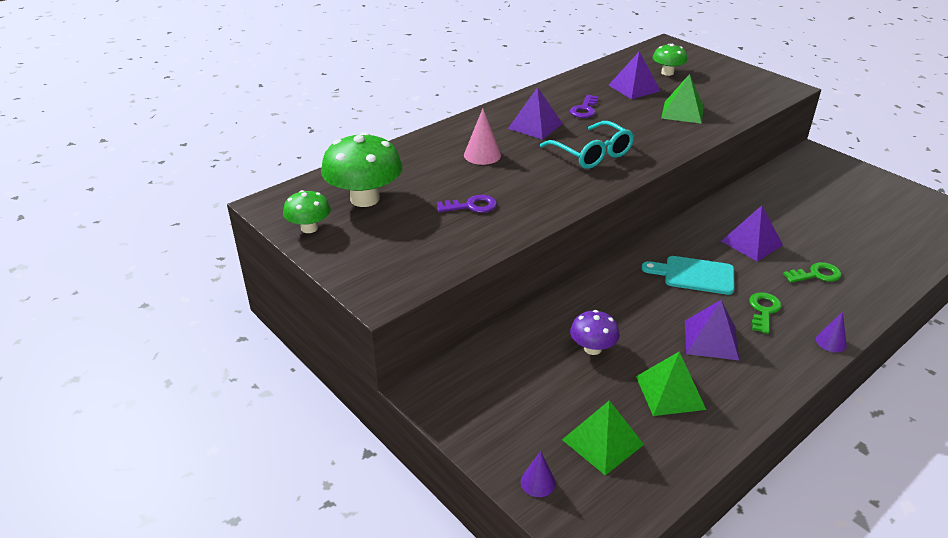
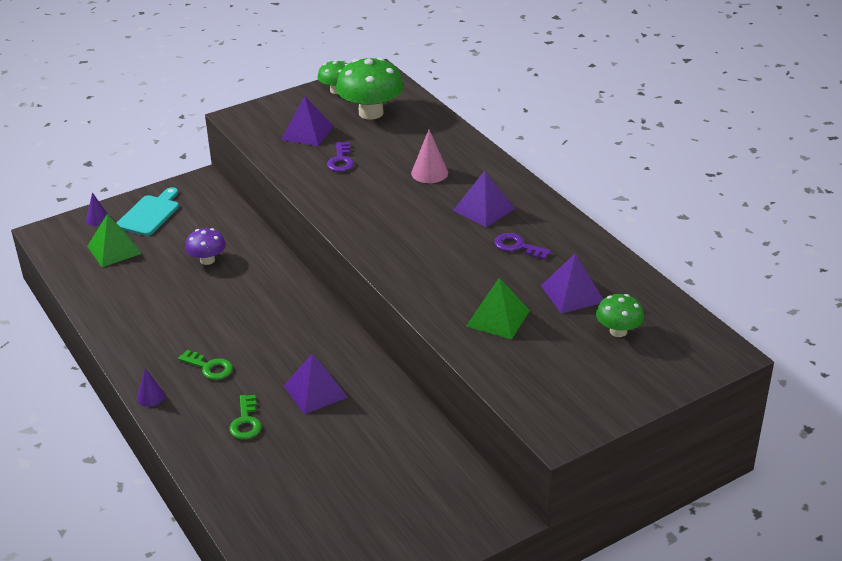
camera: 100 degrees right, 0 degrees up
turquoise glasses [540,121,634,169] -> none
green pyramid [636,352,706,416] -> none
turquoise cutting board [642,256,734,295] -> turquoise cutting board moved to [117,187,179,236]
purple pyramid [685,300,739,360] -> purple pyramid moved to [281,96,334,146]

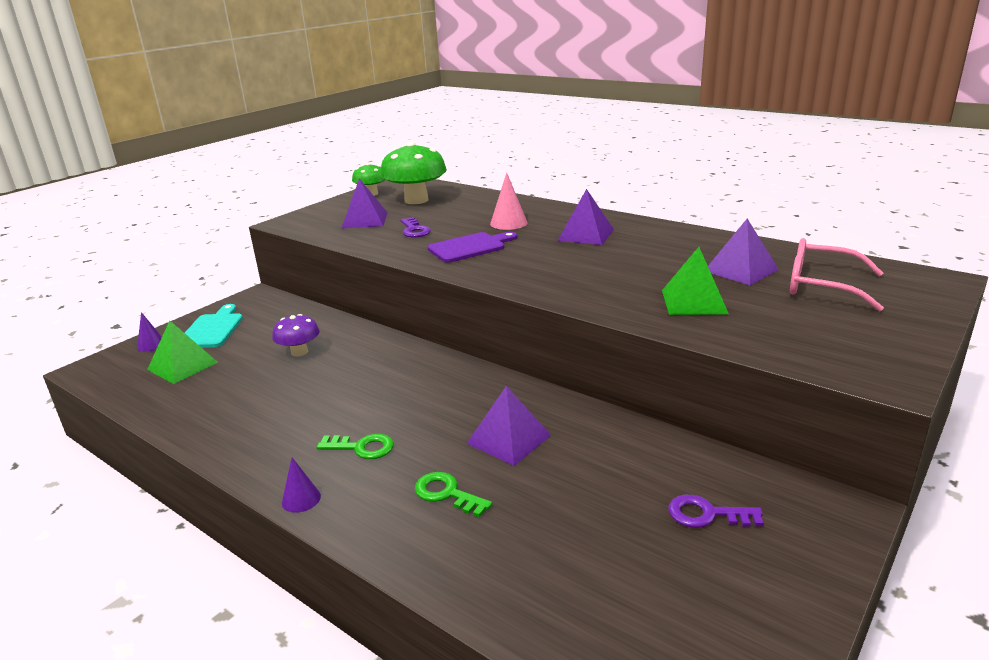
camera: 20 degrees left, 10 degrees down
green key [229,395,262,440] -> green key turned 150 degrees clockwise [415,472,492,517]
purple key [494,233,551,260] -> purple key moved to [668,495,764,528]
green mushroom [596,294,644,337] -> pink glasses [790,238,884,312]
none -> purple cutting board [428,232,517,263]

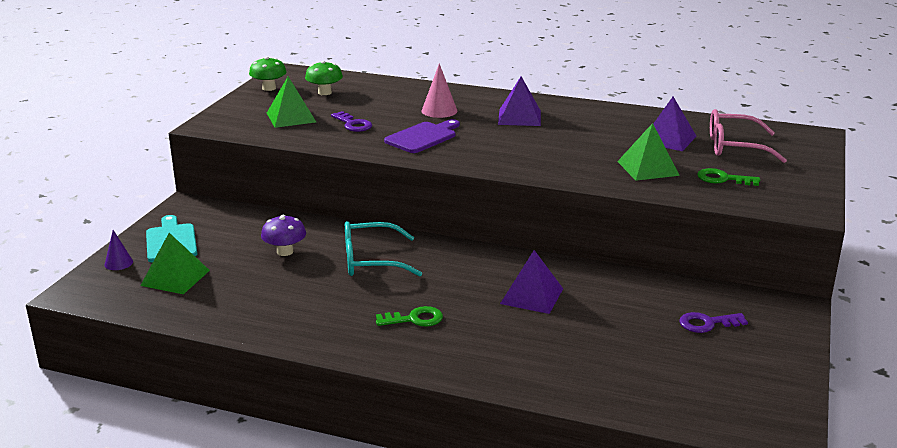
camera: 20 degrees left, 0 degrees up
purple cone [282,458,321,513] -> none
purple pyramid [341,179,388,229] -> green pyramid [267,76,316,128]
green mushroom [380,142,447,204] -> green mushroom [305,61,343,95], size x0.56
green key [415,472,492,517] -> green key moved to [697,168,760,186]
none -> turquoise glasses [345,221,422,276]

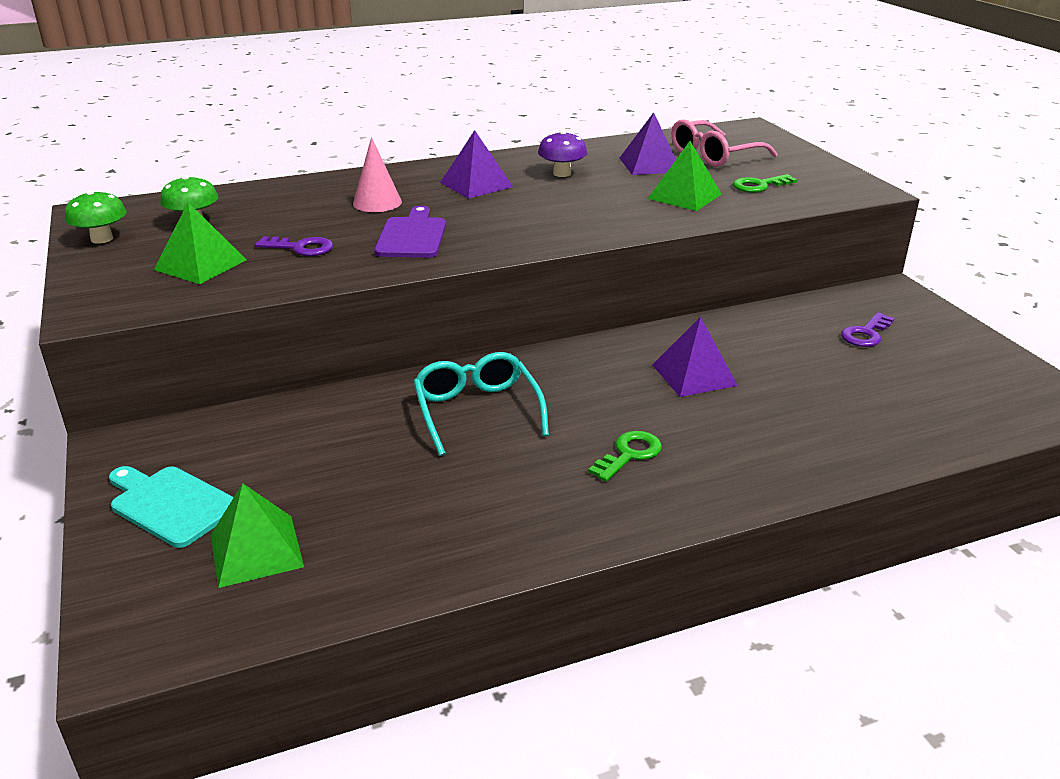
camera: 40 degrees left, 5 degrees up
purple cone [104,230,133,270] -> none
purple mushroom [261,215,306,256] -> purple mushroom moved to [538,130,587,177]
turquoise glasses [345,221,422,276] -> turquoise glasses turned 120 degrees clockwise [413,352,549,456]

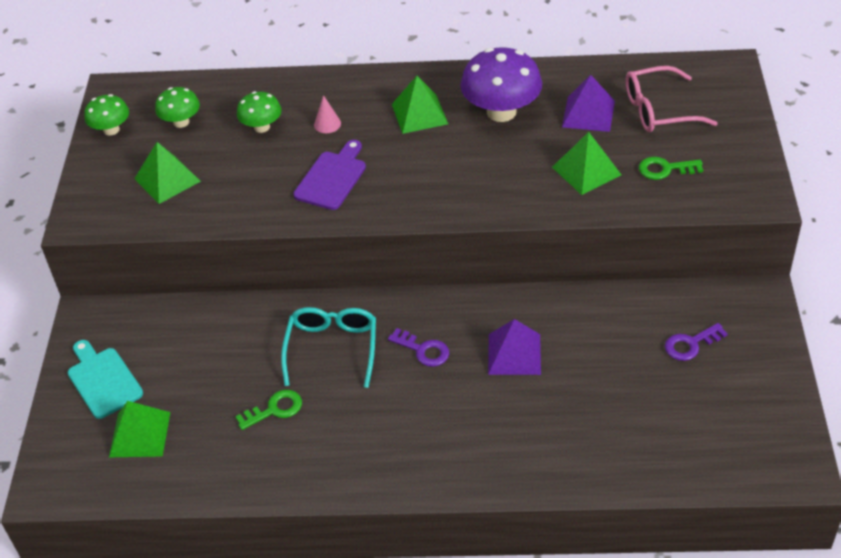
camera: 25 degrees right, 15 degrees up
purple key [255,236,333,256] -> purple key moved to [388,328,449,367]
pink cone [353,137,402,212] -> pink cone [314,95,341,133], size x0.66
purple pyramid [440,130,513,199] -> green pyramid [392,76,448,134]
purple mushroom [538,130,587,177] -> purple mushroom [460,47,542,122], size x1.79
green key [588,431,662,482] -> green key moved to [235,390,302,430]
none -> green mushroom [237,91,282,133]

